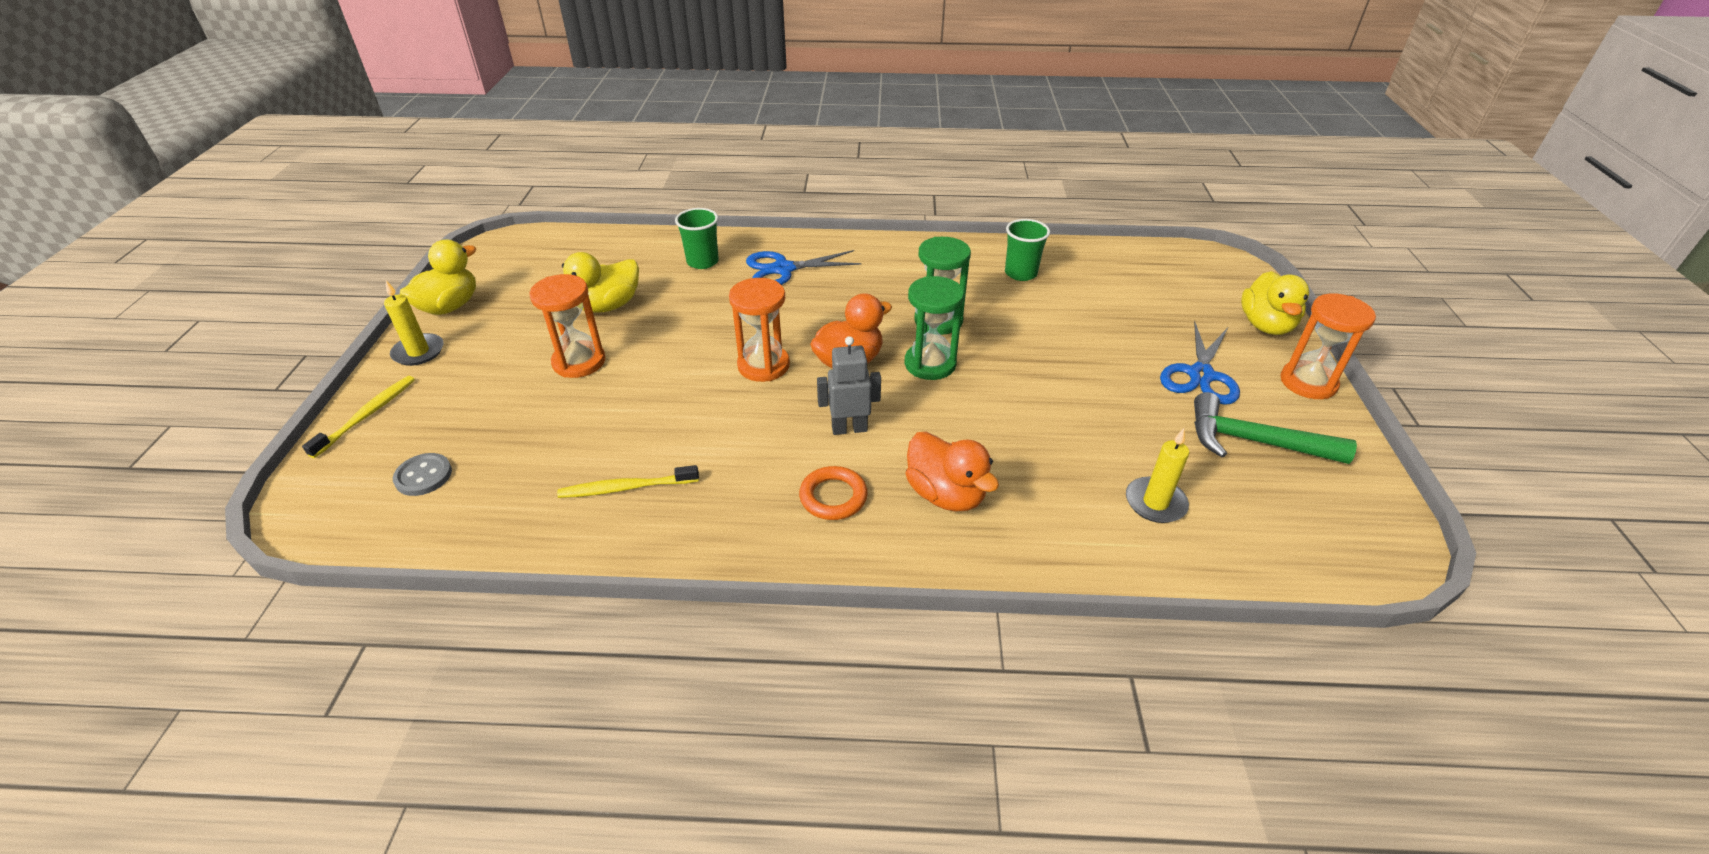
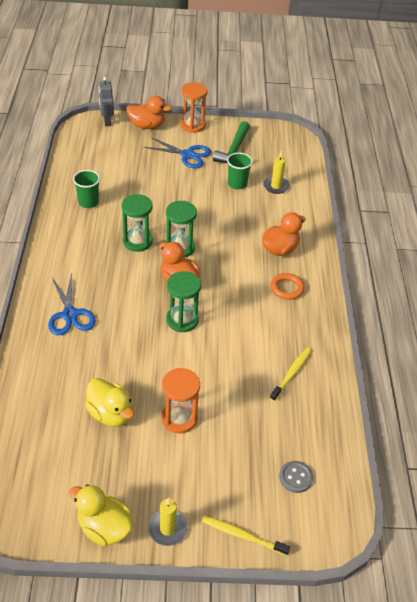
camera: 95 degrees left, 5 degrees up
yellow toothbrush [557,465,699,498] -> yellow toothbrush turned 135 degrees counterclockwise [270,347,312,401]
green cup [675,208,719,269] -> green cup moved to [227,153,253,189]
orange hourglass [729,278,790,382] -> green hourglass [166,271,201,332]
grey robot [817,336,881,435] -> grey robot moved to [99,77,114,126]
yellow duck [1241,271,1309,335] -> orange duck [126,96,172,129]

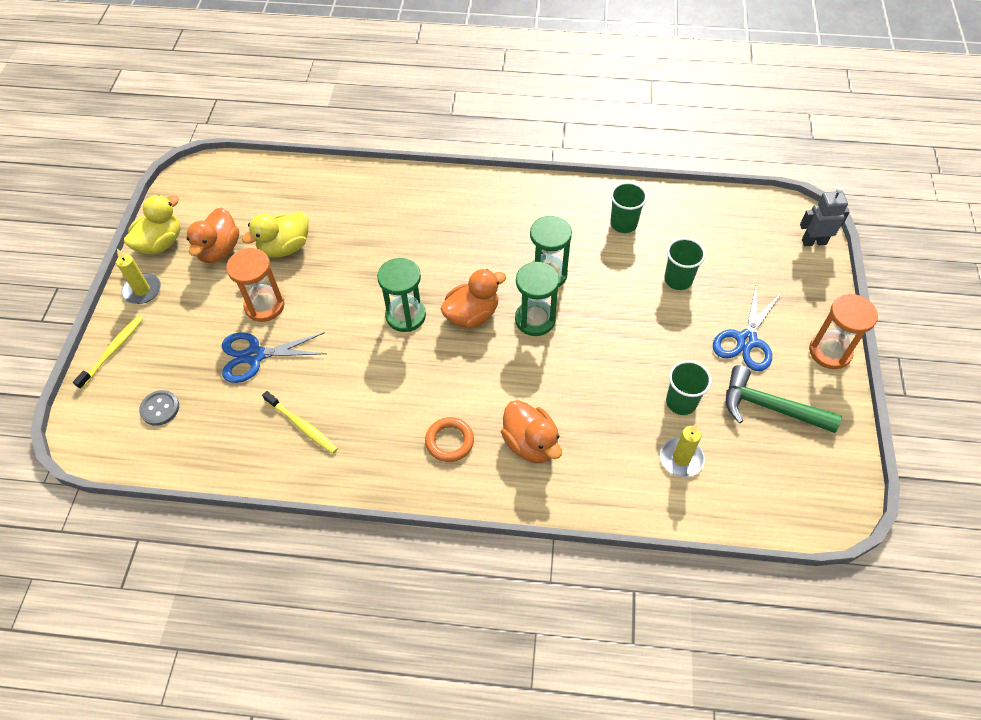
camera: 100 degrees right, 10 degrees up
blue scissors [48,272,96,336] -> blue scissors moved to [222,332,327,383]
orange duck [126,96,172,129] -> orange duck moved to [187,208,239,263]
none -> green cup [664,238,706,290]

